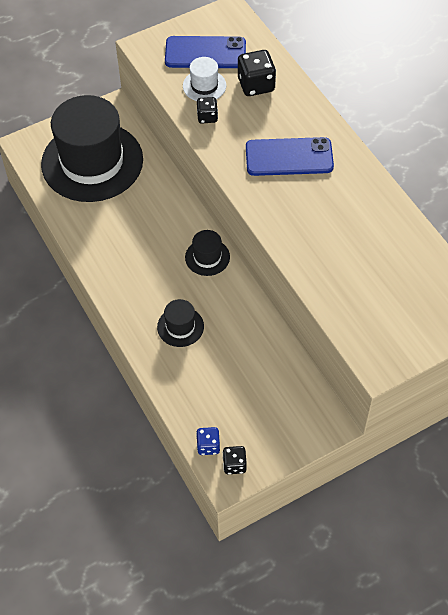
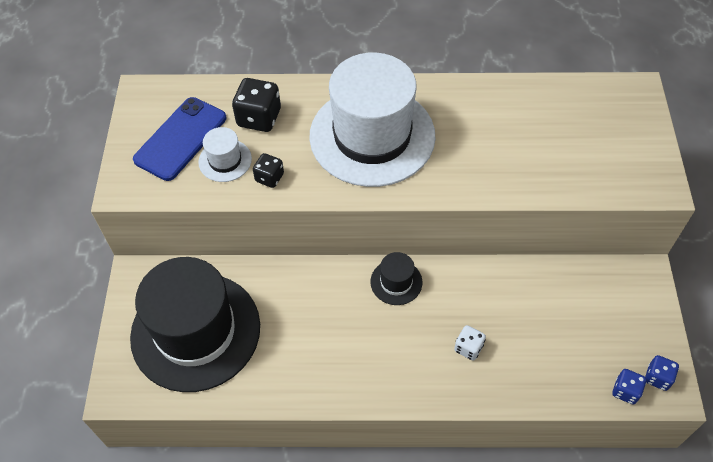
camera: 60 degrees left, 0 degrees up
black hat [157,299,204,347] -> white dice [454,325,486,360]
black dice [223,446,247,474] -> blue dice [645,355,679,391]
blue phone [246,137,334,176] -> white hat [309,53,436,187]

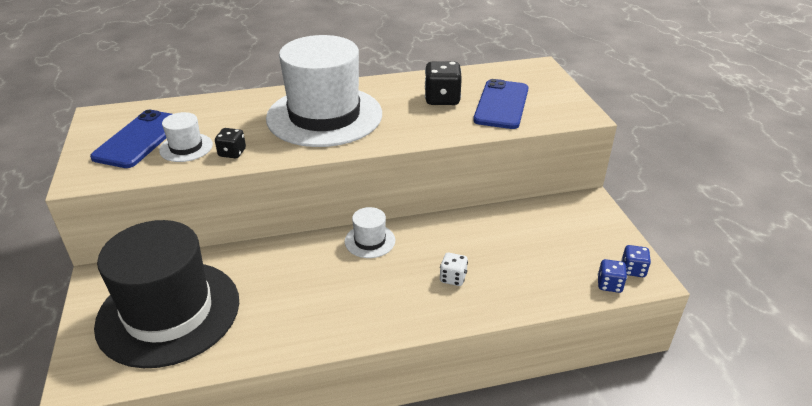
camera: 15 degrees left, 20 degrees down
black dice [232,78,281,132] -> black dice moved to [425,61,462,105]
black hat [370,252,422,305] -> white hat [345,207,395,258]
none -> blue phone [473,79,529,129]

